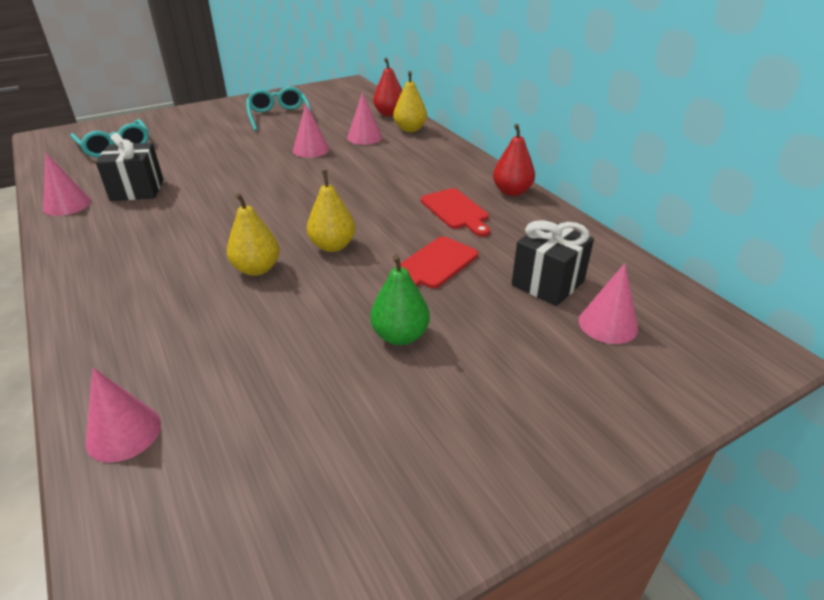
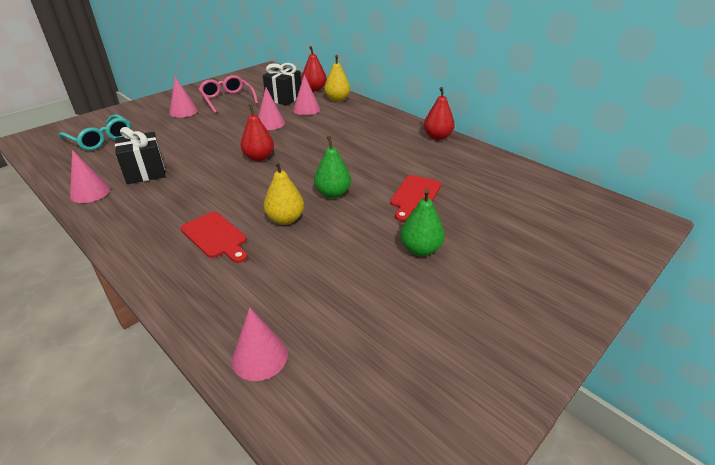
camera: 15 degrees left, 0 degrees up
turquoise glasses [246,87,311,131] -> pink glasses [199,75,258,114]
yellow pear [307,170,356,252] -> green pear [314,136,351,198]
red cutting board [421,188,490,237] -> red cutting board moved to [181,212,247,263]
black gift [512,220,594,306] -> black gift moved to [263,63,301,106]
pink cone [579,263,638,344] -> pink cone moved to [169,77,198,118]
none -> red pear [241,104,274,161]

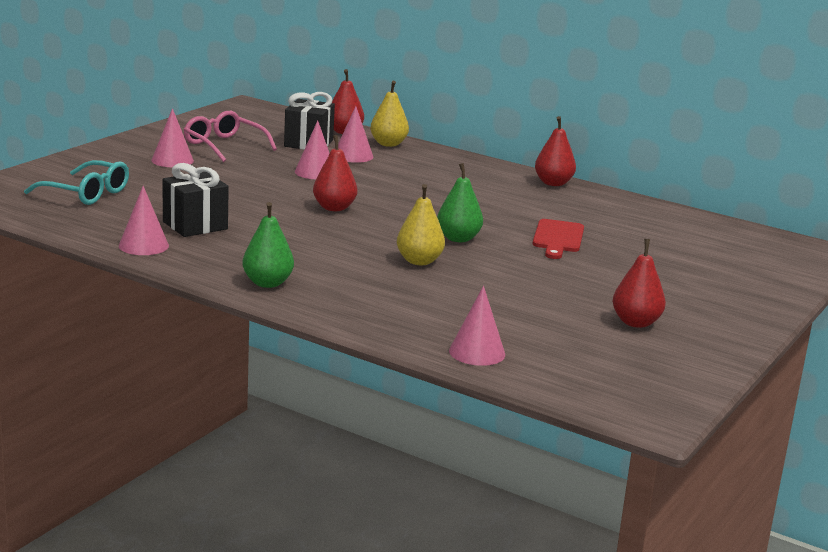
camera: 15 degrees left, 15 degrees down
red cutting board [181,212,247,263] -> none
green pear [401,189,445,256] -> green pear moved to [242,202,294,288]
none -> red pear [612,239,666,328]

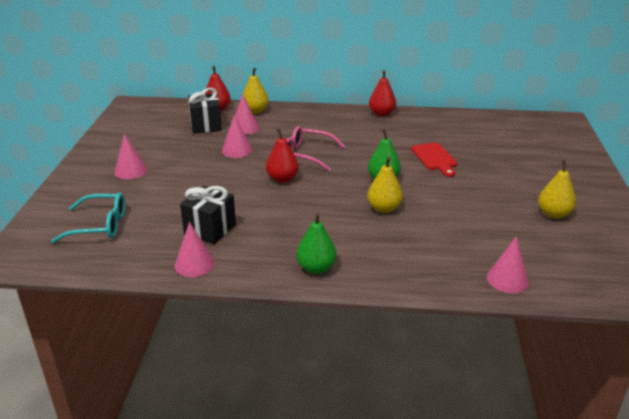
camera: 25 degrees left, 10 degrees up
pink glasses [184,111,277,162] -> pink glasses moved to [286,126,345,171]
red pear [612,239,666,328] -> yellow pear [538,160,576,219]

